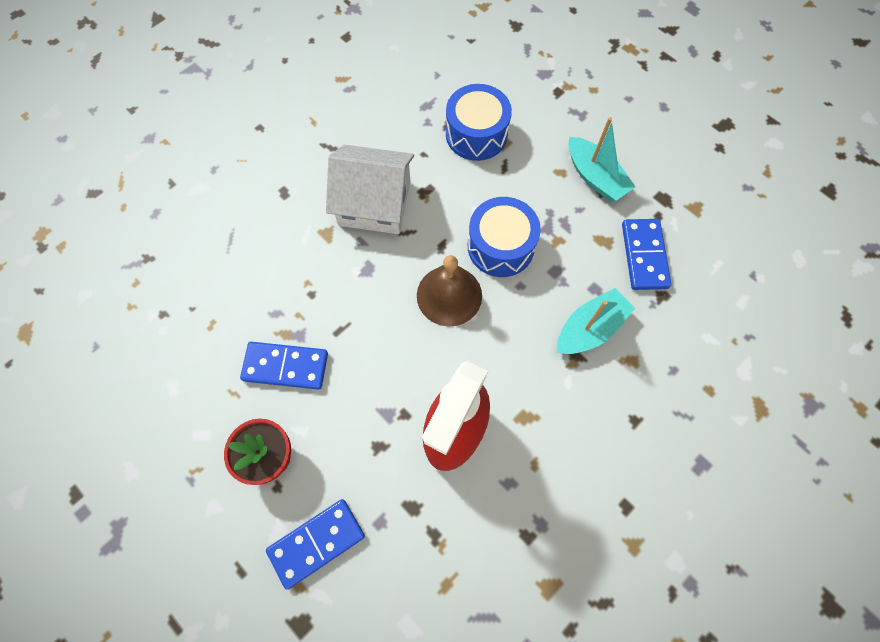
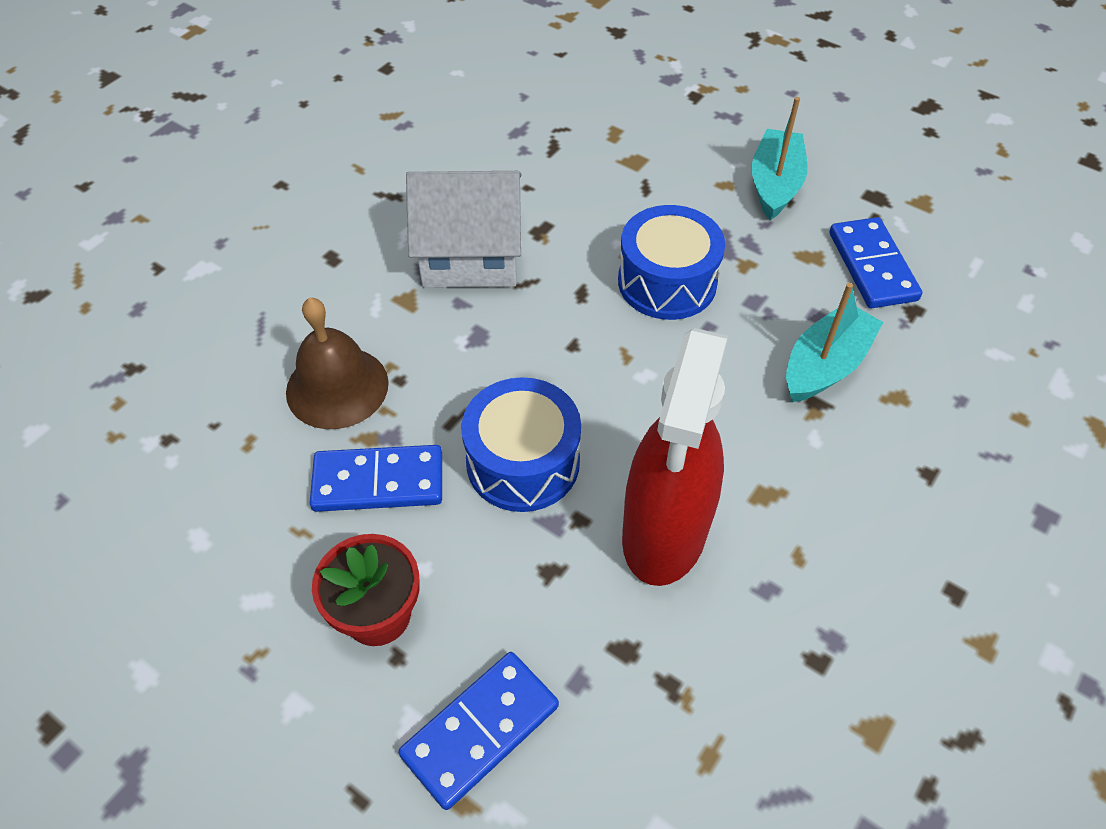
camera: 10 degrees left, 15 degrees down
brown bell [417,255,482,327] -> brown bell moved to [286,298,389,429]
blue drum [446,84,512,161] -> blue drum moved to [461,377,581,512]
turquoise boat [569,117,636,202] -> turquoise boat turned 120 degrees counterclockwise [752,97,808,220]

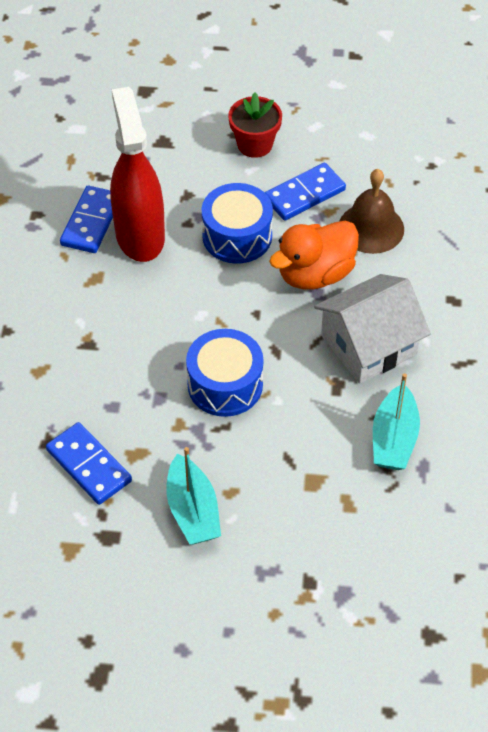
camera: 150 degrees right, 0 degrees up
blue domino [398,652,559,810] -> blue domino moved to [60,186,113,253]
turquoise boat [786,283,883,402] -> turquoise boat moved to [373,373,420,470]
none -> orange duck [269,220,359,290]

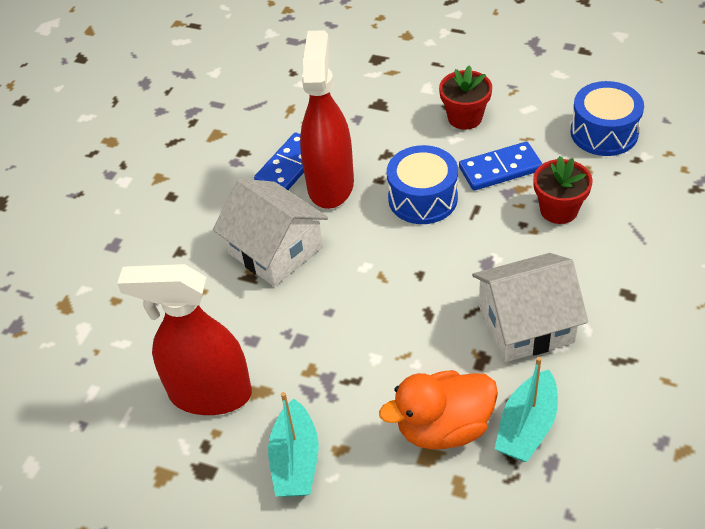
camera: 20 degrees right, 5 degrees down
blue domino [46,422,132,505] -> red spray bottle [117,264,252,415]
blue drum [186,329,263,417] -> blue drum moved to [571,81,644,156]
orange duck [269,220,359,290] -> orange duck moved to [379,370,498,450]
brown bell [339,169,404,254] -> red flower pot [533,156,593,224]
none -> white house [213,179,328,287]

